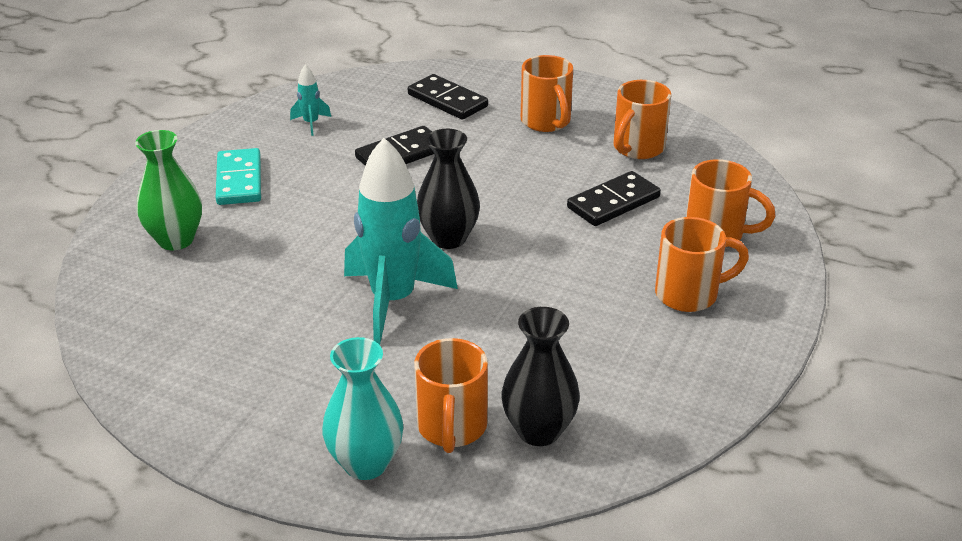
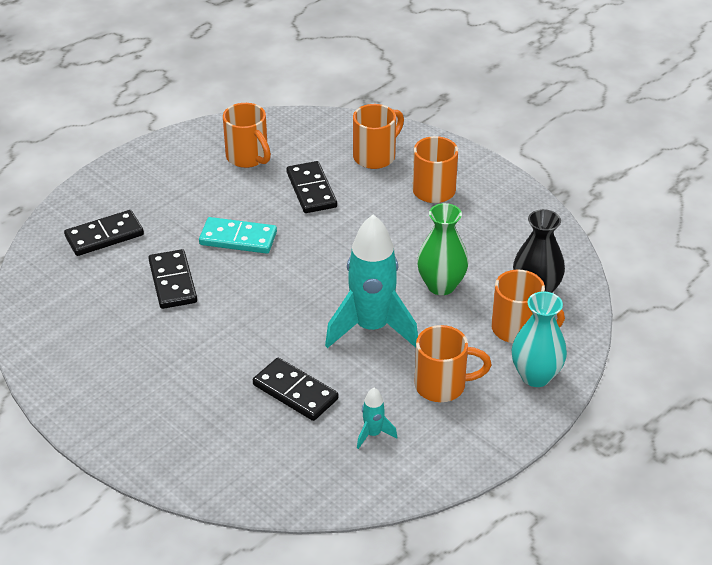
camera: 70 degrees left, 5 degrees up
green vase [135,130,202,250] -> green vase moved to [417,203,469,295]
turquoise domino [216,148,261,205] -> turquoise domino moved to [199,217,277,254]
turquoise rocket [290,65,331,136] -> turquoise rocket moved to [357,388,397,449]
black vase [417,129,480,249] -> none
orange mug [521,55,573,132] -> orange mug moved to [414,325,492,402]
none -> black domino [253,358,338,421]

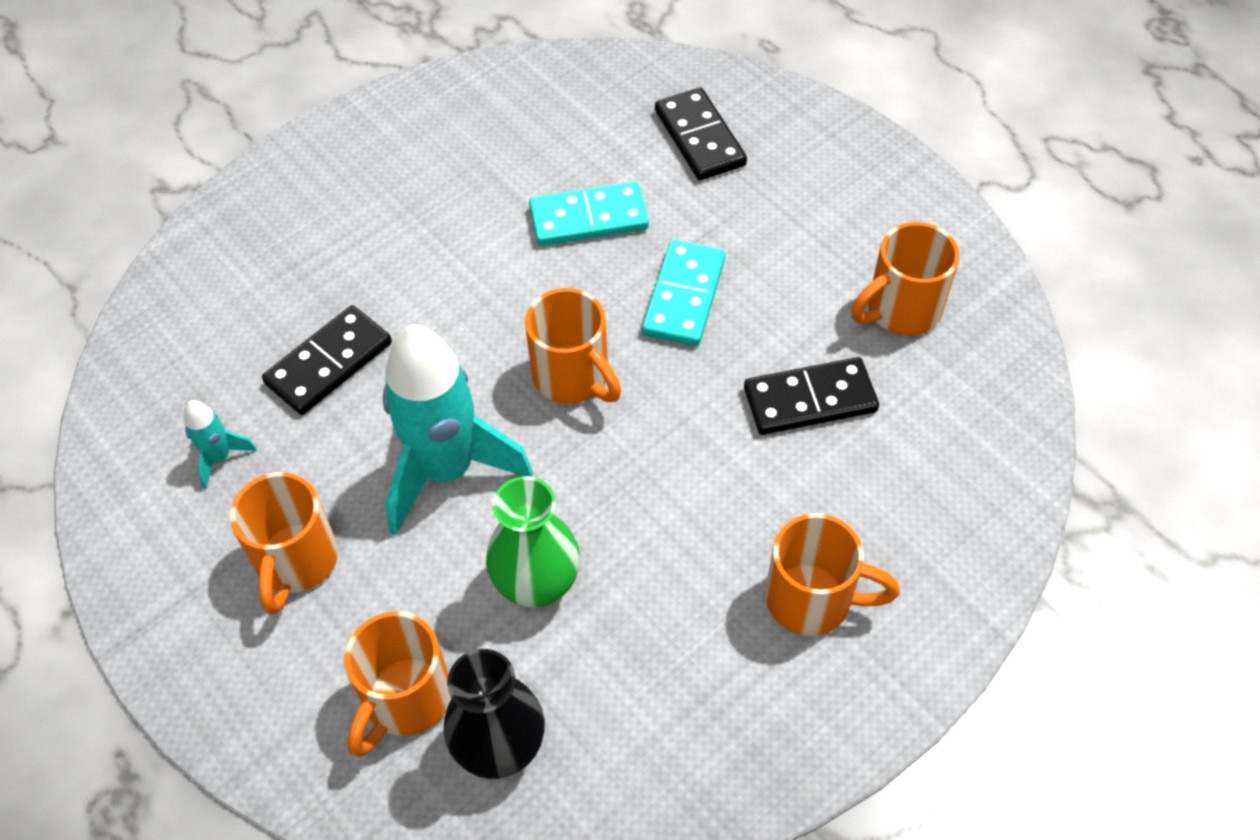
camera: 95 degrees right, 15 degrees up
black domino [148,249,197,309] -> turquoise domino [529,182,649,246]
orange mug [353,104,404,169] -> orange mug moved to [525,288,621,404]
turquoise vase [512,292,567,387] -> none

